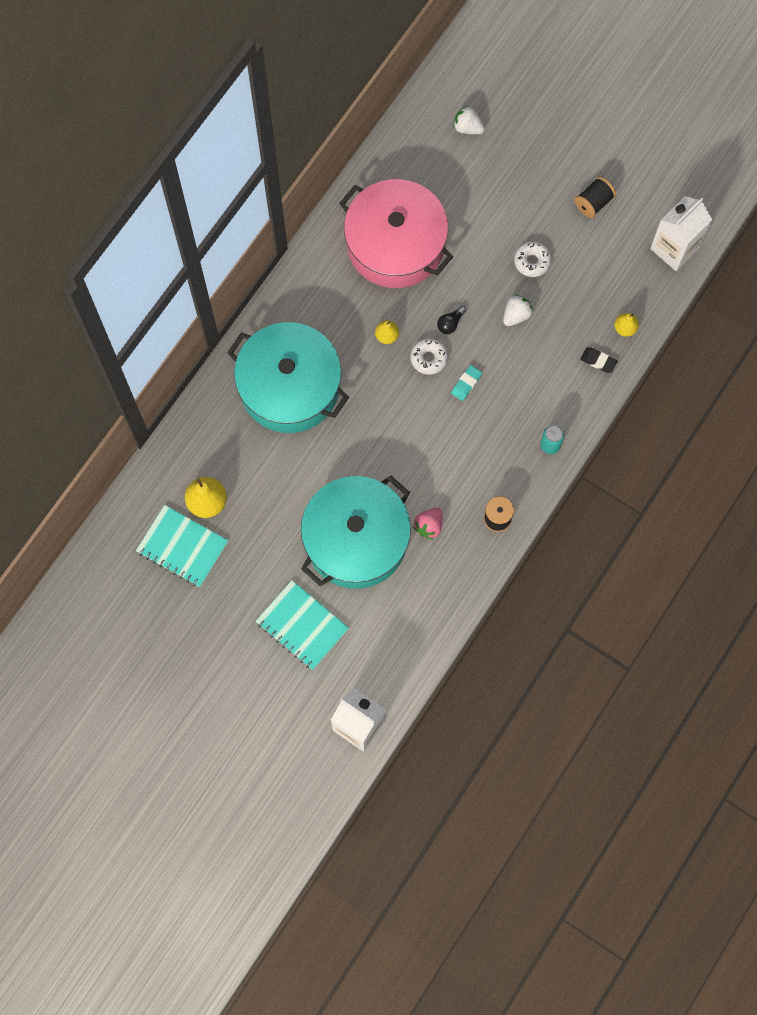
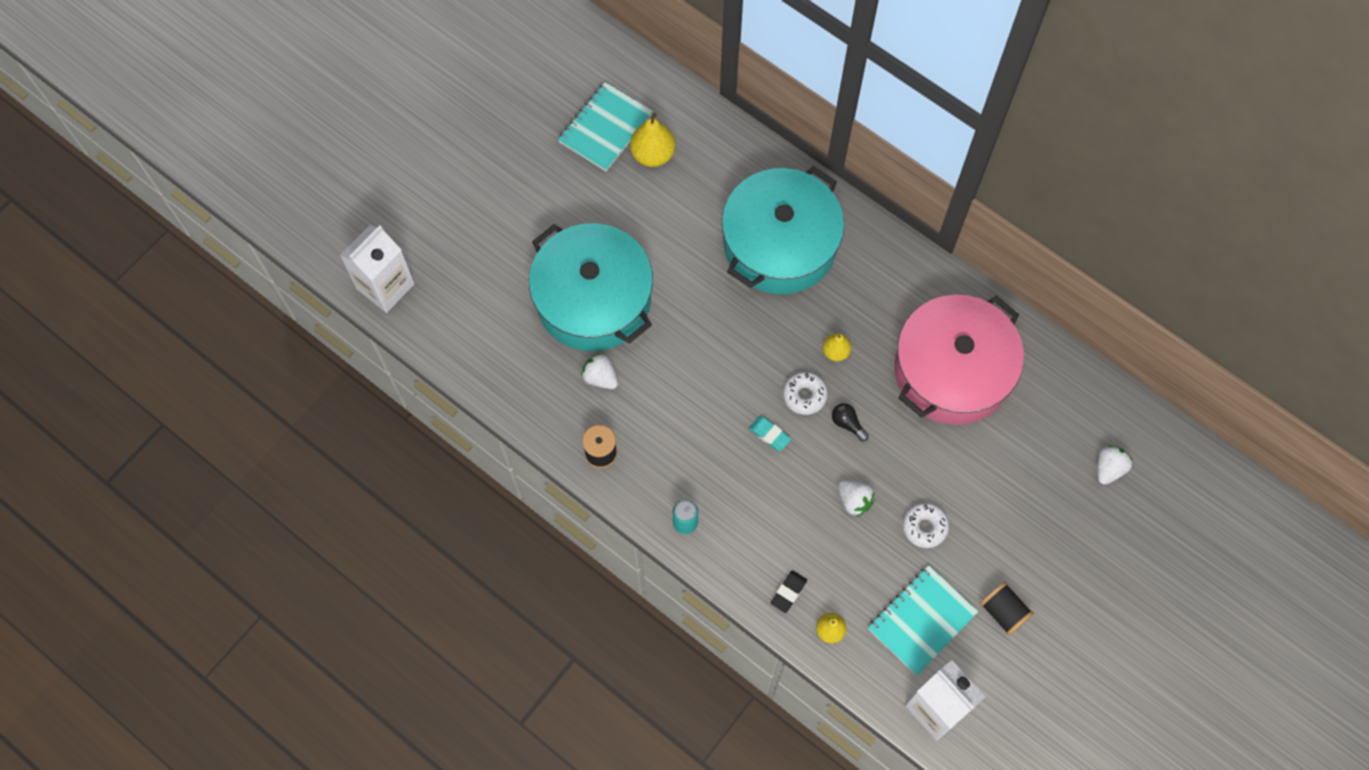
camera: 95 degrees right, 5 degrees down
turquoise notebook [255,580,349,670] -> turquoise notebook moved to [868,565,978,676]
pink strawberry [413,508,443,540] -> white strawberry [581,353,618,389]

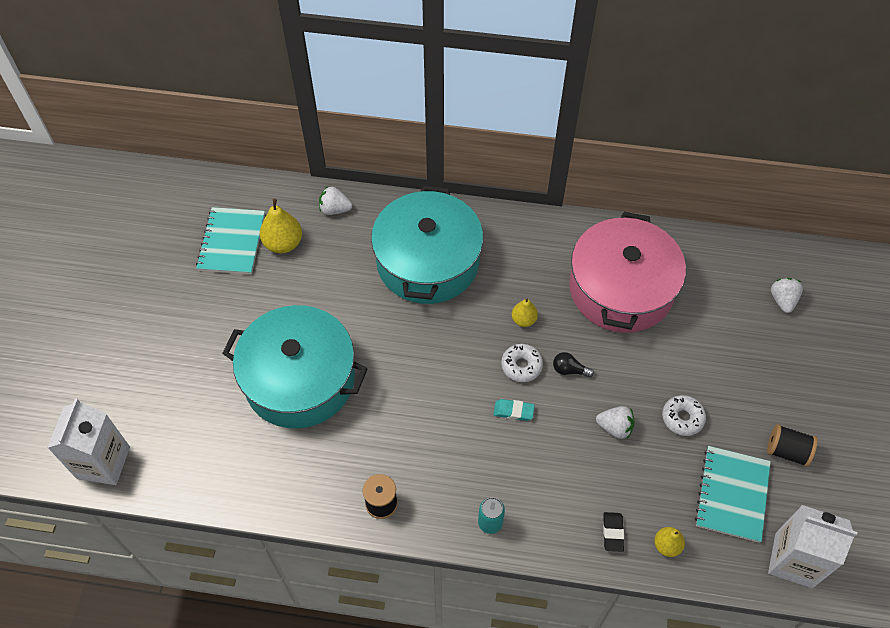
camera: 30 degrees left, 10 degrees down
white strawberry [581,353,618,389] -> white strawberry moved to [319,186,352,215]

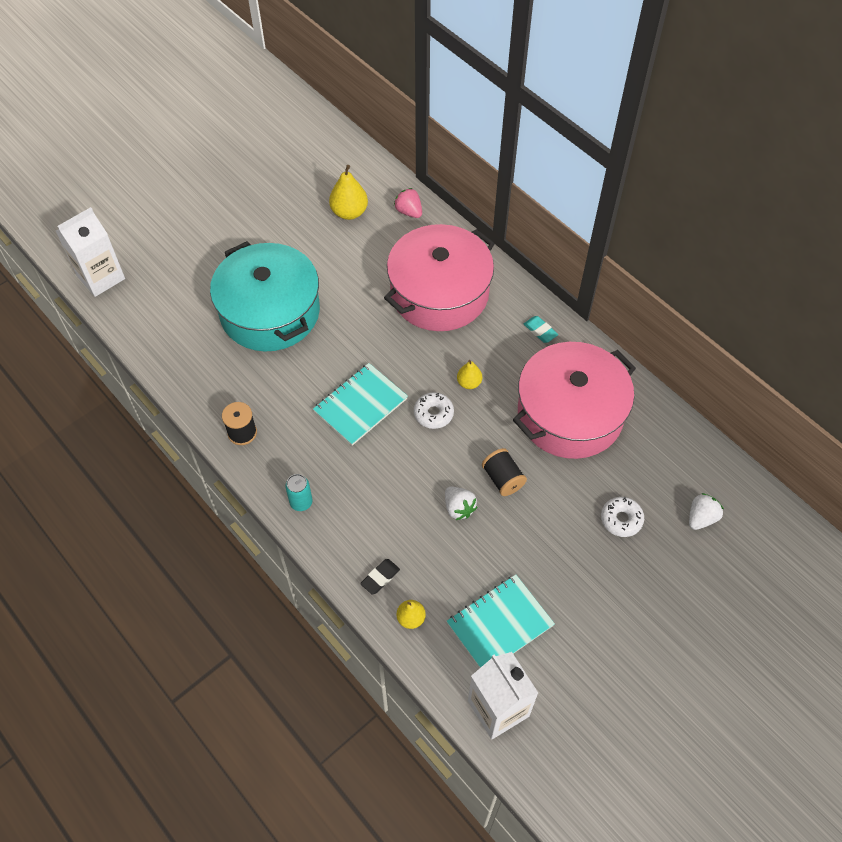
camera: 40 degrees right, 0 degrees up
turquoise notebook [196,207,265,274] -> turquoise notebook moved to [313,363,408,446]
white strawberry [319,186,352,215] -> pink strawberry [394,188,422,218]
turquoise pot [371,186,483,304] -> pink pot [384,224,495,331]
turquoise eraser [493,399,535,421] -> turquoise eraser moved to [524,316,558,343]
black light bulb [553,352,594,378] -> none
white donut [662,395,706,436] -> white donut moved to [601,497,644,537]
black spool [767,424,818,467] -> black spool moved to [482,448,527,496]

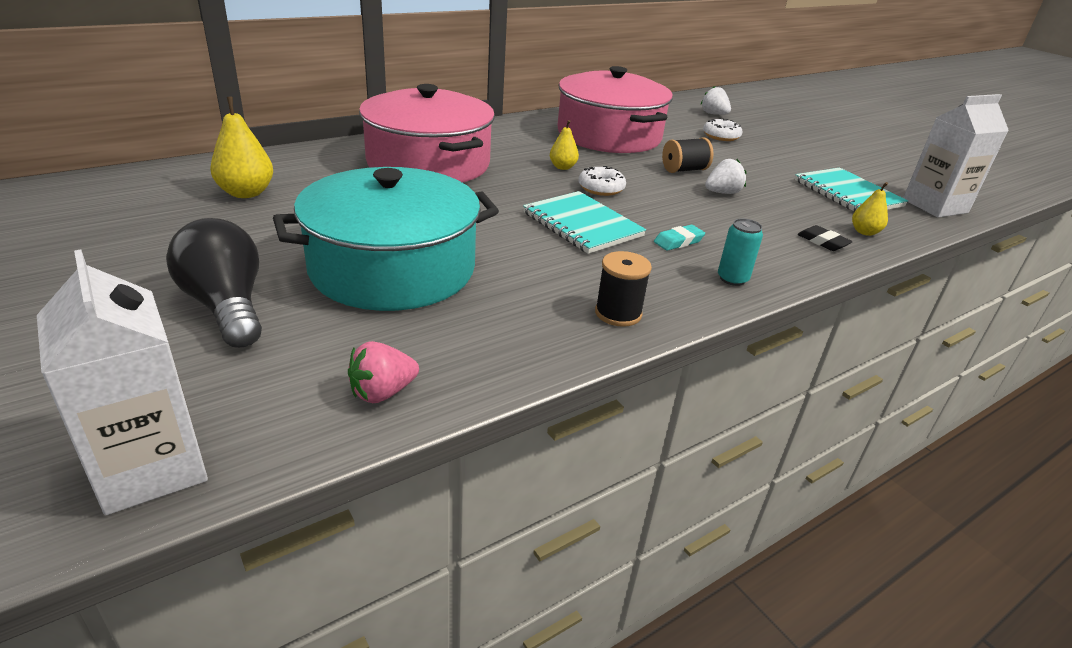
camera: 85 degrees left, 25 degrees down
pink strawberry [394,188,422,218] -> pink strawberry moved to [348,341,419,403]
turquoise eraser [524,316,558,343] -> turquoise eraser moved to [654,225,705,251]
none -> black light bulb [166,218,262,348]

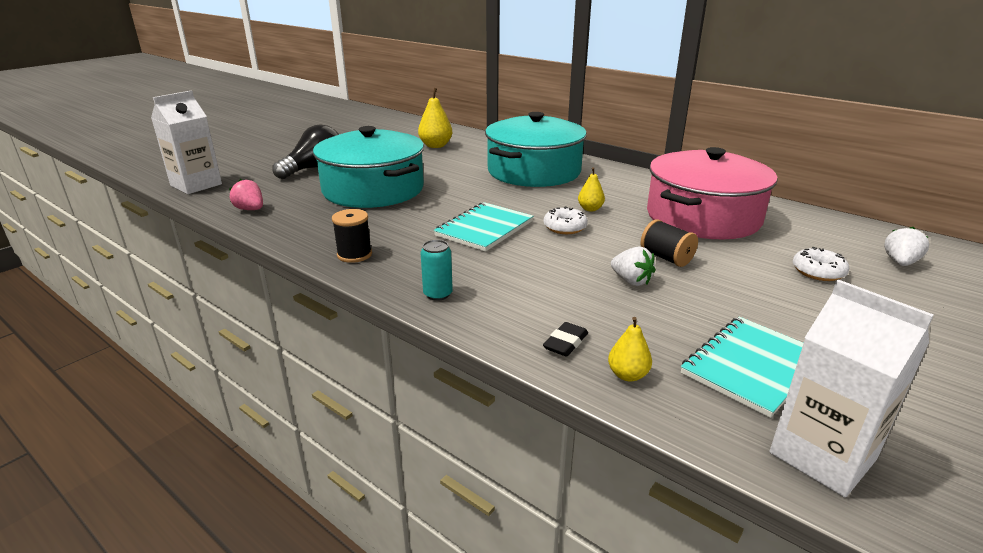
camera: 75 degrees right, 5 degrees down
pink pot [359,84,495,183] -> turquoise pot [485,112,587,187]
turquoise eraser [654,225,705,251] -> none

